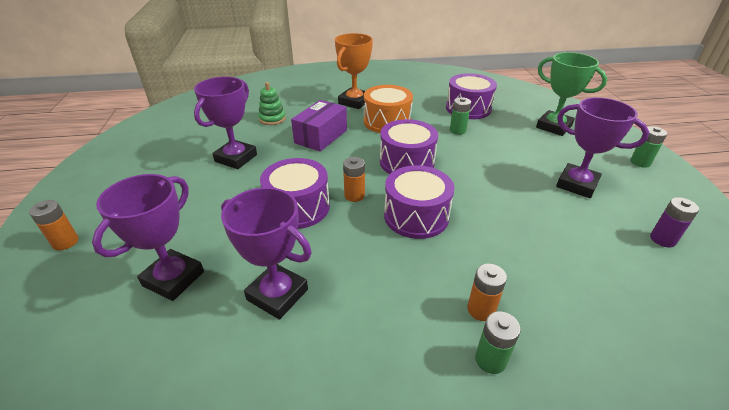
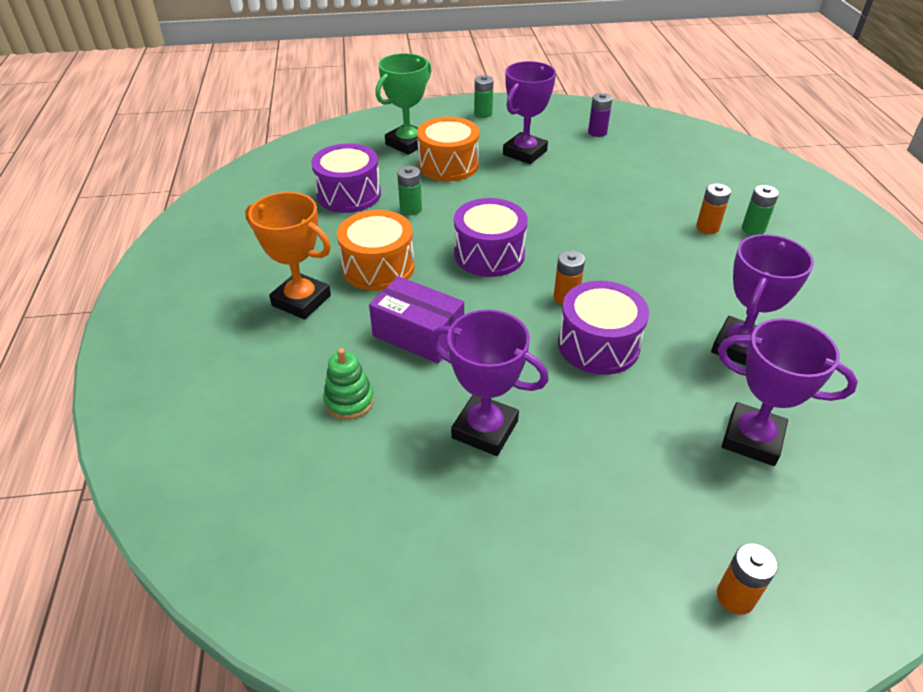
camera: 90 degrees left, 5 degrees up
purple drum [384,165,454,239] -> none
none -> orange drum [417,117,479,181]

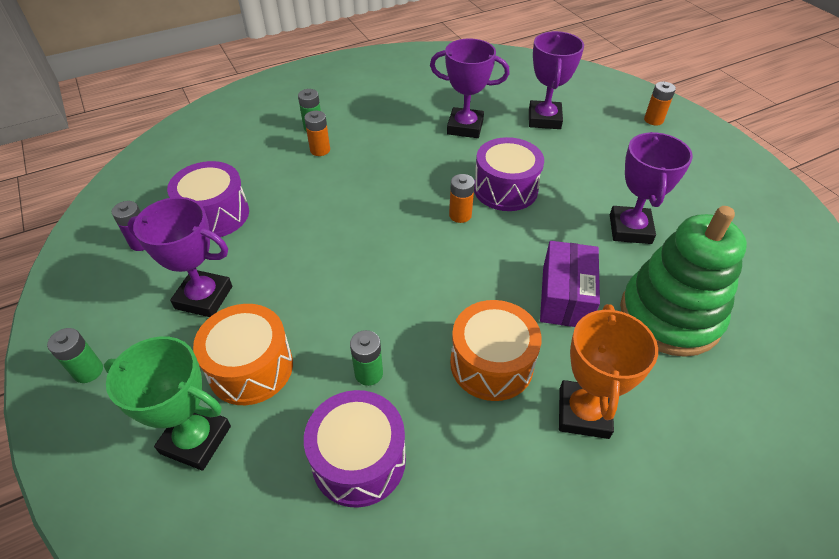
camera: 110 degrees left, 5 degrees up
green stacking toy [323,348,374,420] -> green stacking toy [620,206,747,357], size x2.24
purple drum [454,198,528,277] -> purple drum moved to [167,161,249,237]

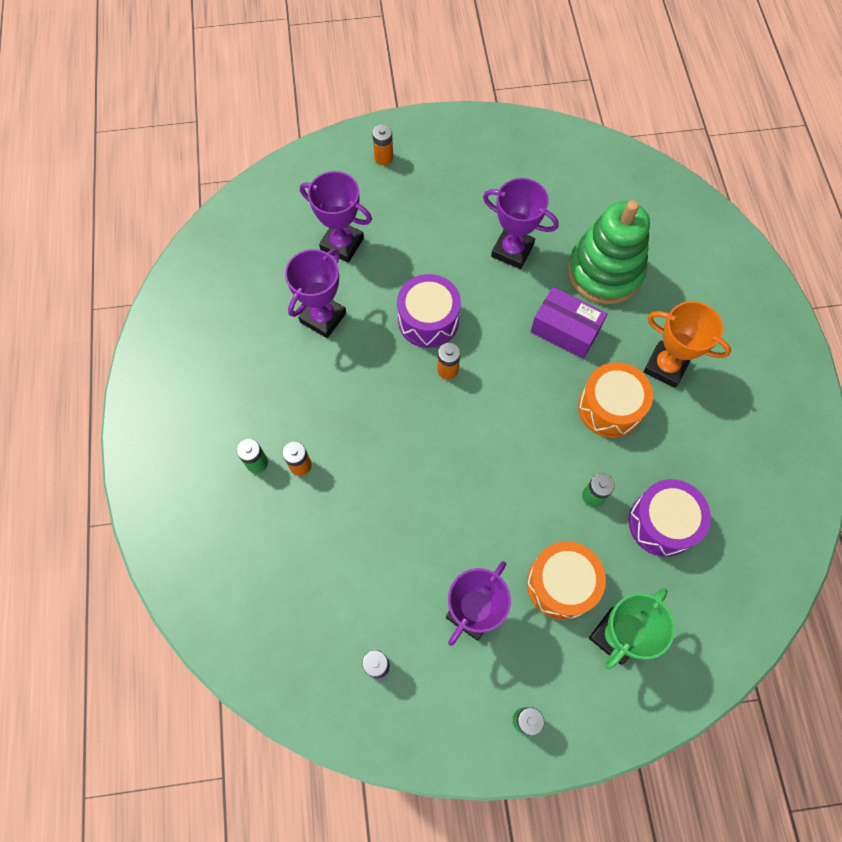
camera: 70 degrees left, 20 degrees up
purple drum [167,161,249,237] -> none

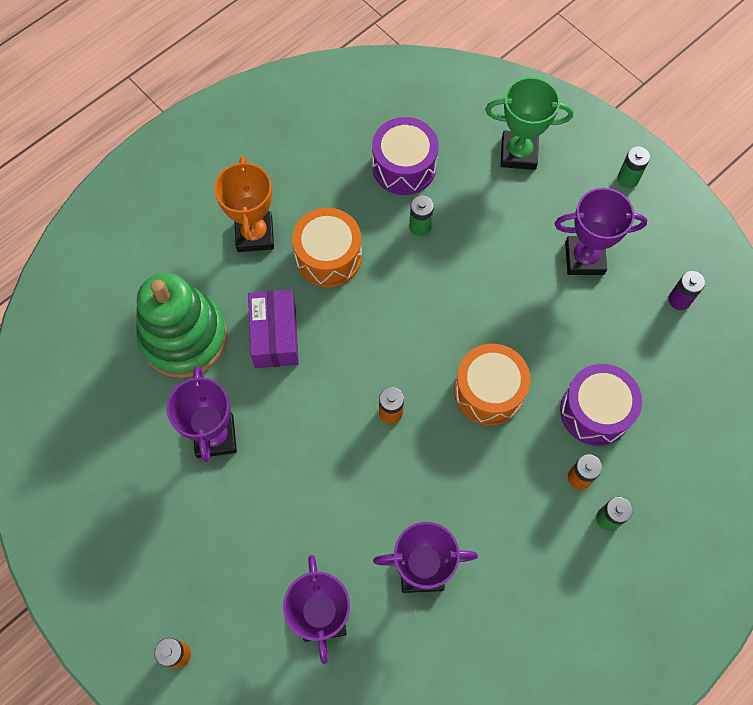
camera: 125 degrees left, 0 degrees up
purple drum [397,274,461,348] -> purple drum moved to [560,364,642,446]
orange drum [527,541,606,620] -> orange drum moved to [454,344,531,425]

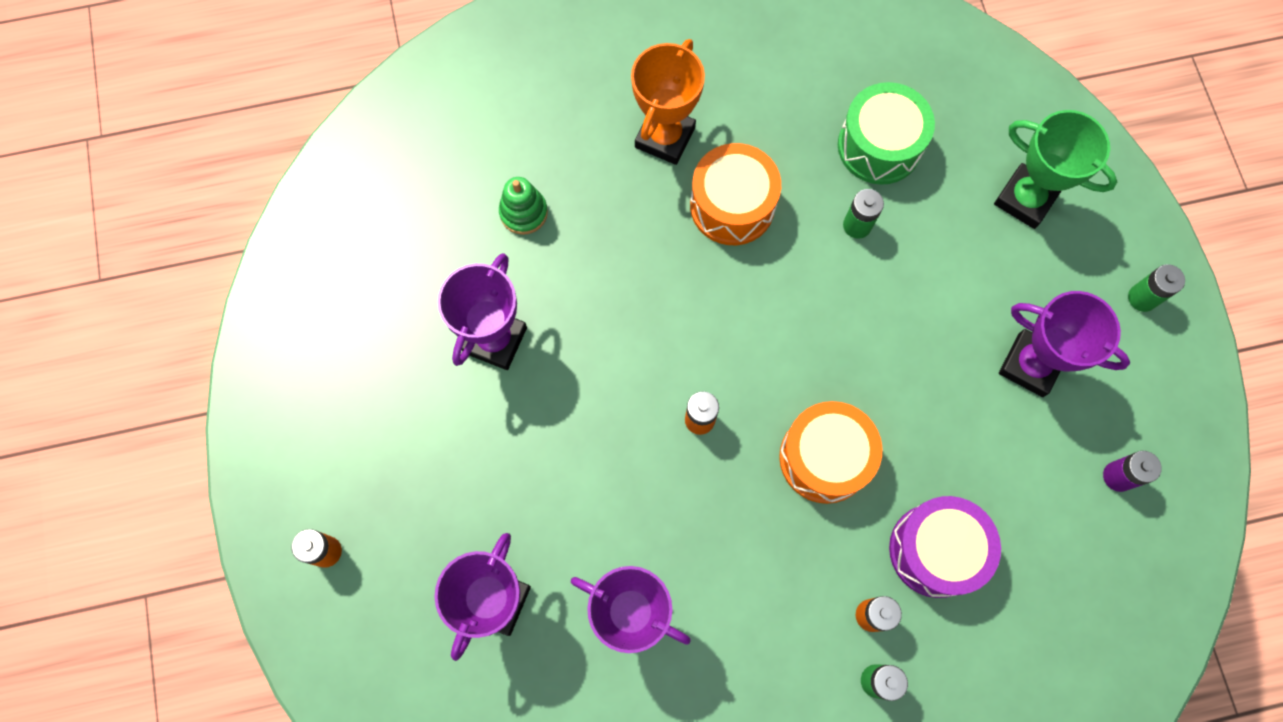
camera: 30 degrees right, 5 degrees up
green stacking toy [136,273,227,378] -> green stacking toy [499,177,548,235], size x0.45
purple box [248,290,299,368] -> none
purple drum [372,117,439,195] -> green drum [838,82,935,185]

